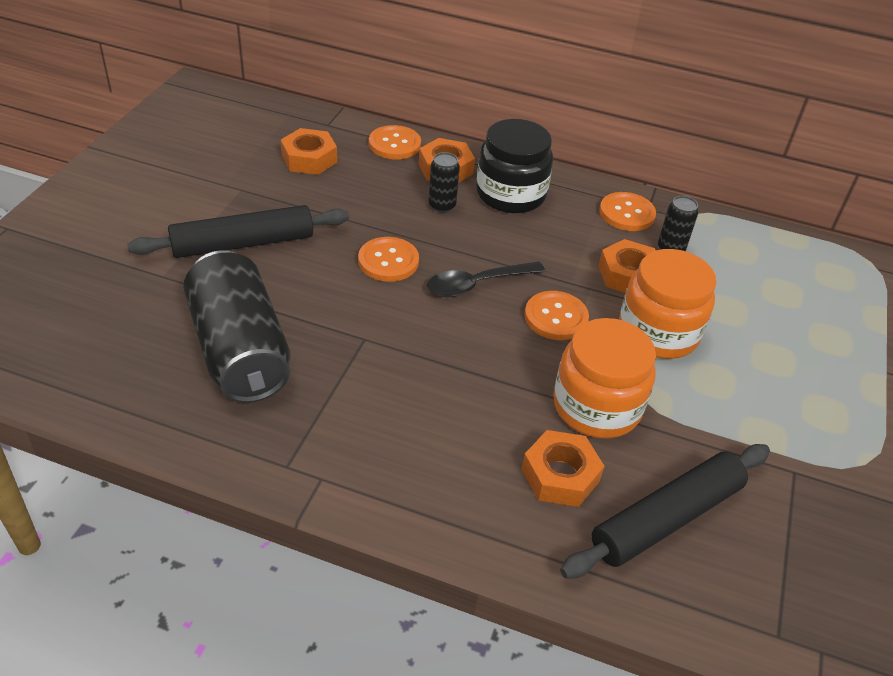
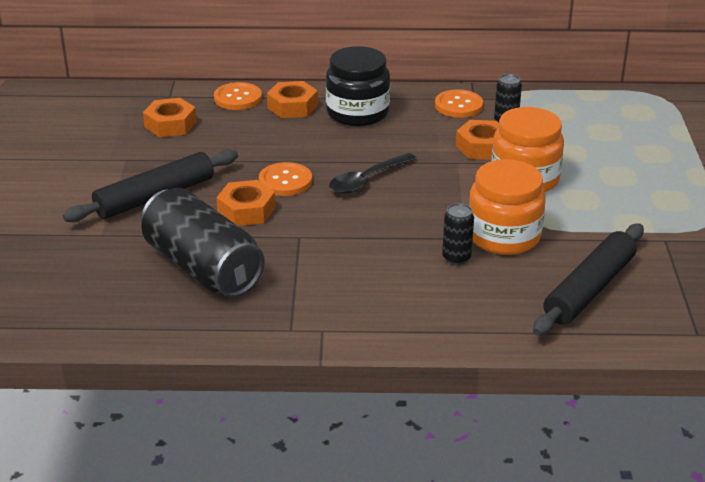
camera: 15 degrees left, 10 degrees down
black can [428,152,460,213] -> black can moved to [442,203,474,265]
orange nut [521,430,604,507] -> orange nut moved to [216,180,275,226]
orange button [525,291,589,340] -> none

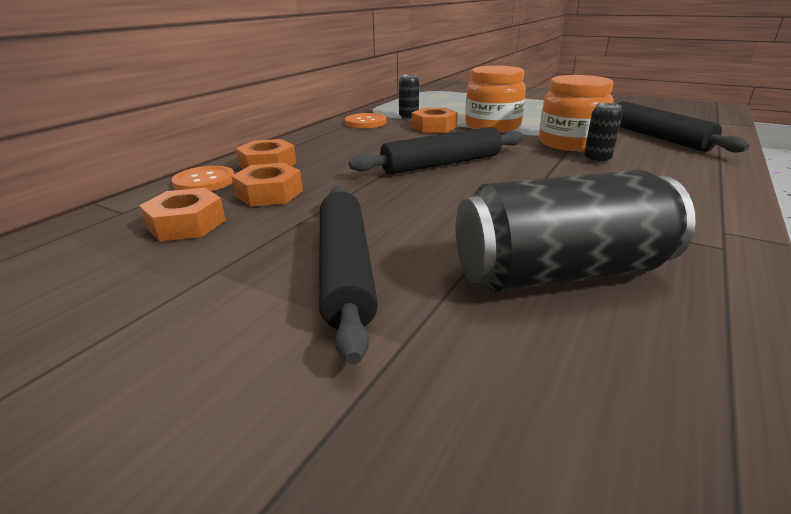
camera: 60 degrees left, 5 degrees down
orange nut [216,180,275,226] -> orange nut moved to [232,163,303,207]
orange button [259,162,312,196] -> none
black jar [326,46,390,126] -> none
black spoon [329,153,417,194] -> black rolling pin [349,127,524,175]

